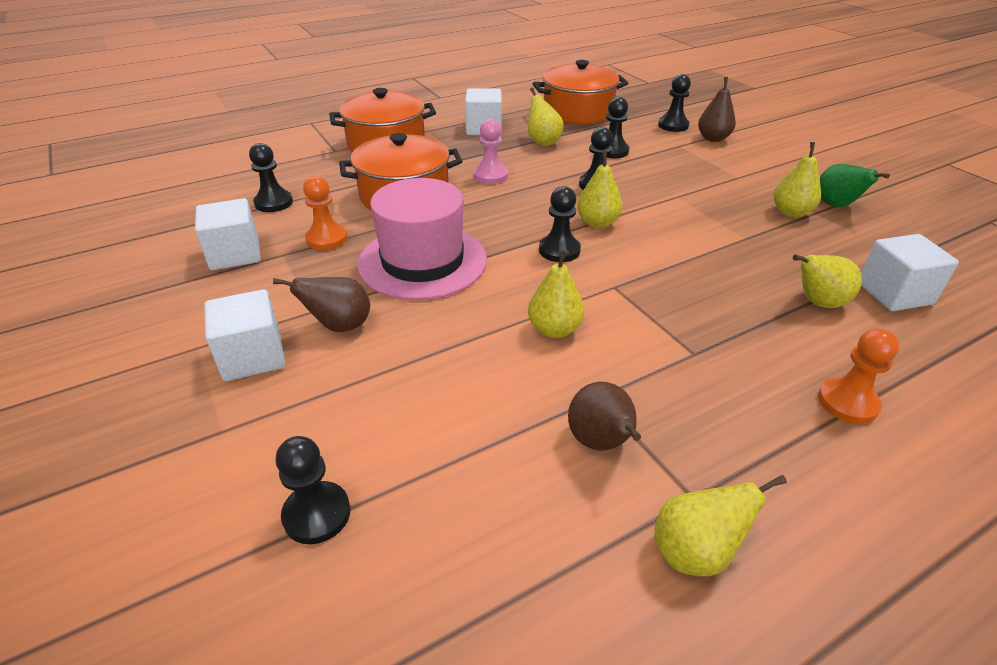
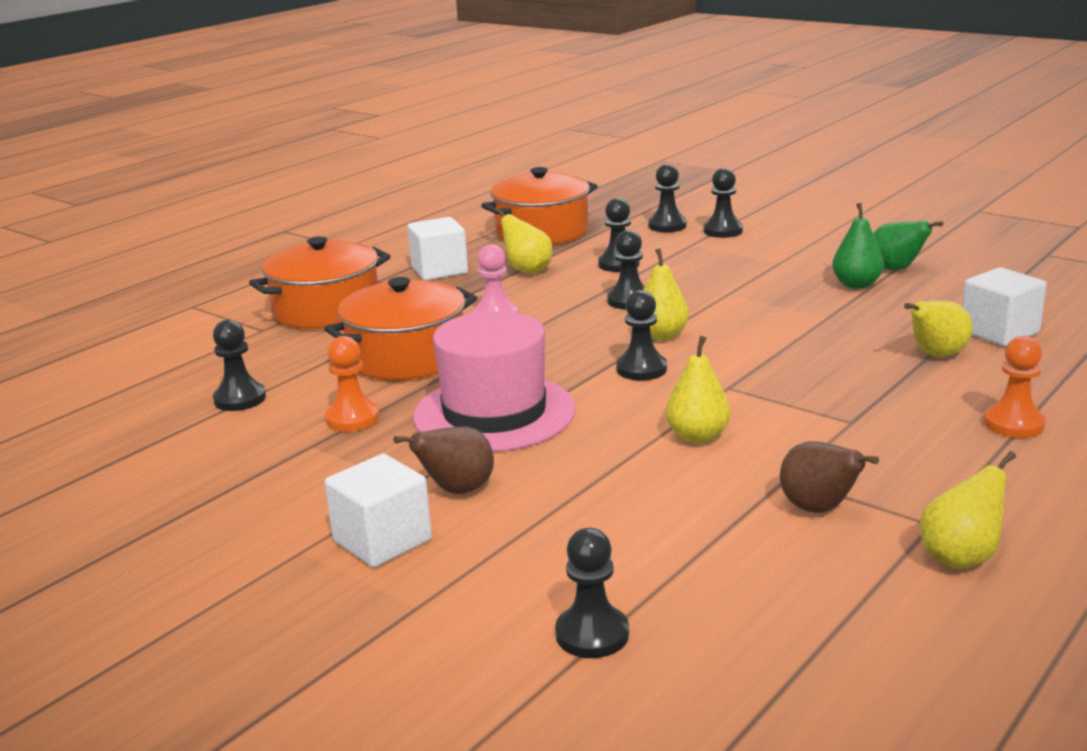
camera: 20 degrees left, 15 degrees down
white cube [195,198,261,270] -> none
brown pear [698,77,736,142] -> black pawn [704,168,743,238]
yellow pear [773,142,821,218] -> green pear [832,203,884,289]

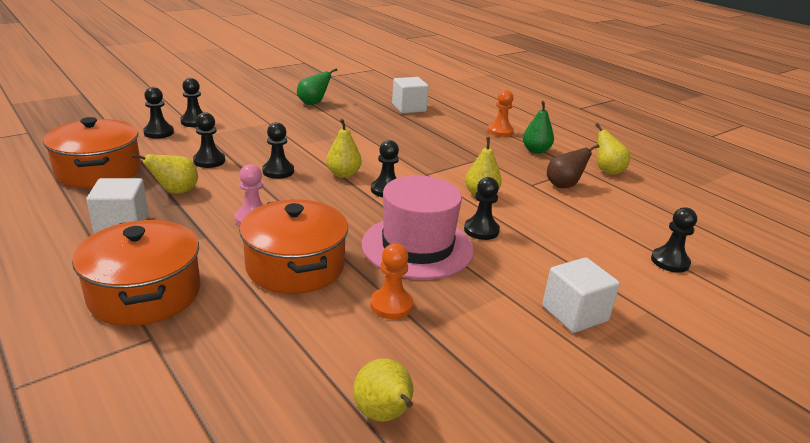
camera: 80 degrees left, 5 degrees up
black pawn [213,319,266,411] -> black pawn moved to [464,177,500,240]
brown pear [393,426,494,494] -> none
green pear [832,203,884,289] -> green pear moved to [523,101,554,154]
yellow pear [904,301,972,357] -> yellow pear moved to [353,359,413,422]

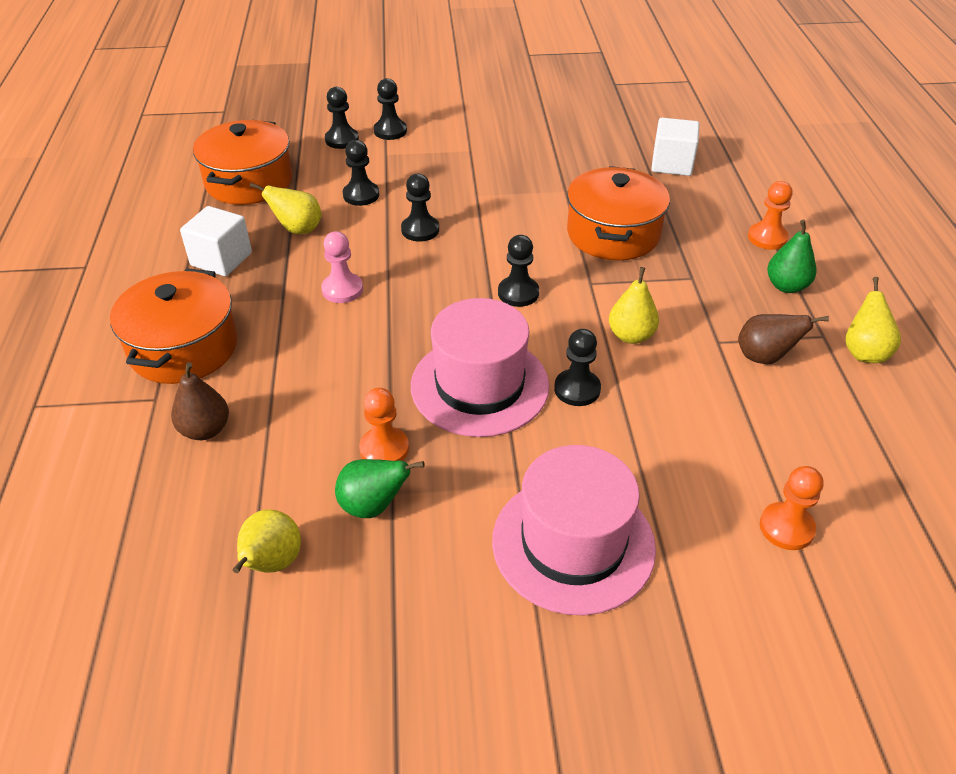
camera: 35 degrees right, 15 degrees up
orange pot [239,199,348,294] -> orange pot moved to [567,166,670,260]
green pear [297,68,337,105] -> green pear moved to [335,459,425,518]
yellow pear [326,119,362,178] -> none
white cube [542,257,620,333] -> pink hat [492,445,656,615]
black pawn [651,207,697,273] -> orange pawn [760,466,823,550]
none -> brown pear [171,362,229,440]

